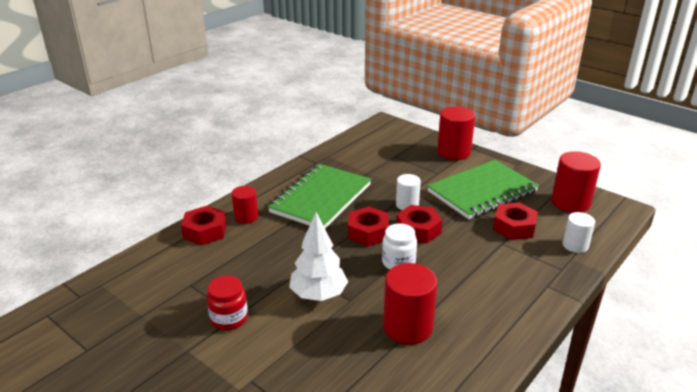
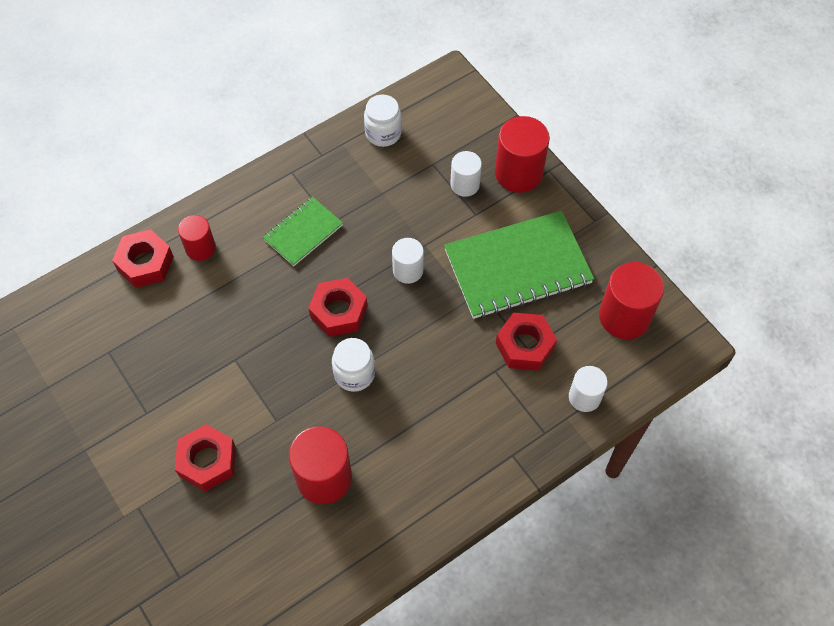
camera: 15 degrees right, 30 degrees up
red jar [207,275,248,330] -> none
green notebook [268,164,371,228] -> green notebook [263,197,343,266], size x0.54
white tree [289,212,348,301] -> none
red nut [396,205,443,244] -> red nut moved to [175,424,236,492]
none -> white jar [364,94,402,147]
none -> white cylinder [450,151,482,197]

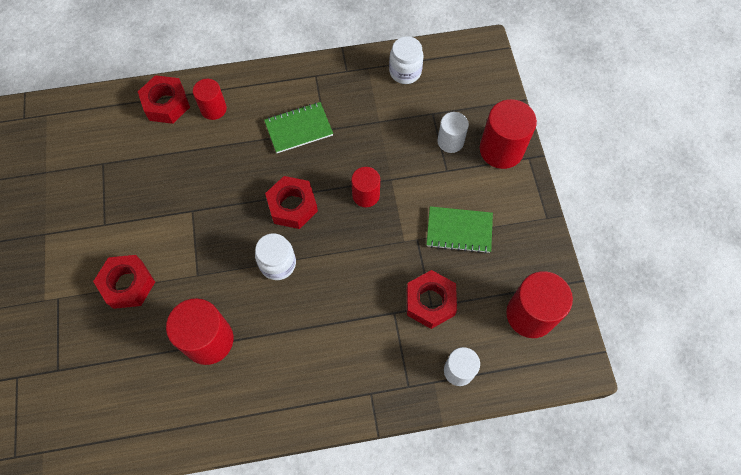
camera: 25 degrees right, 5 degrees up
white cylinder [392,238,424,284] -> red cylinder [351,167,380,207]
green notebook [444,210,594,319] -> green notebook [427,206,493,253], size x0.54

